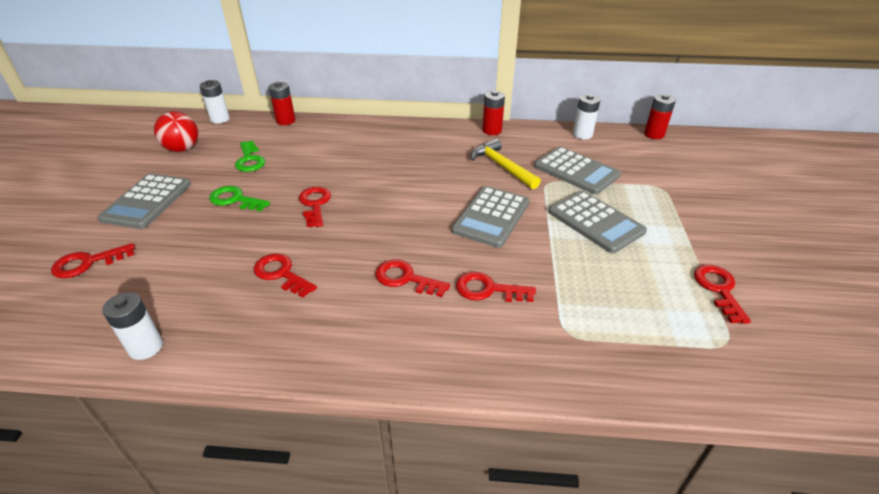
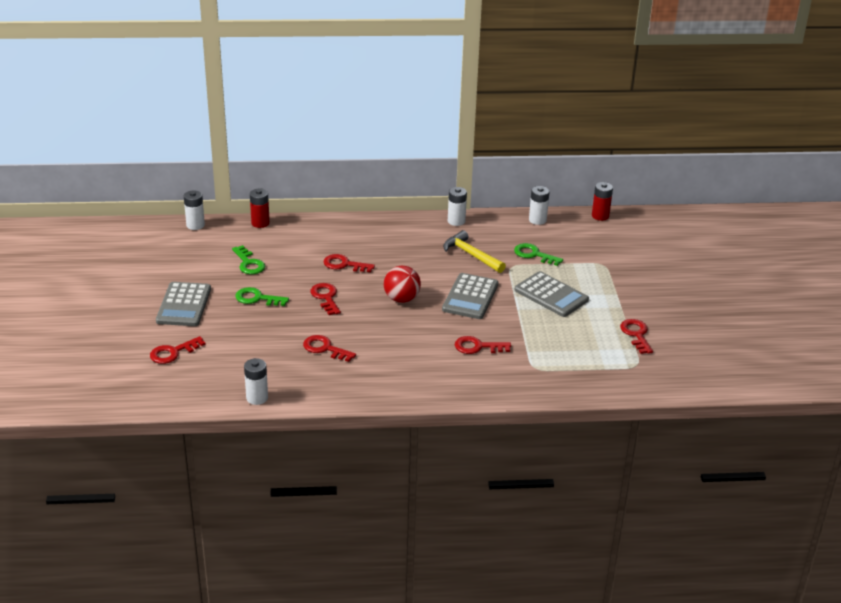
camera: 10 degrees left, 5 degrees down
red ball [154,111,198,152] -> red ball moved to [384,266,421,303]
red key [375,260,450,297] -> red key moved to [323,254,375,273]
red battery [482,91,505,135] -> white battery [448,187,467,226]
grey calculator [534,146,621,195] -> green key [514,243,563,266]

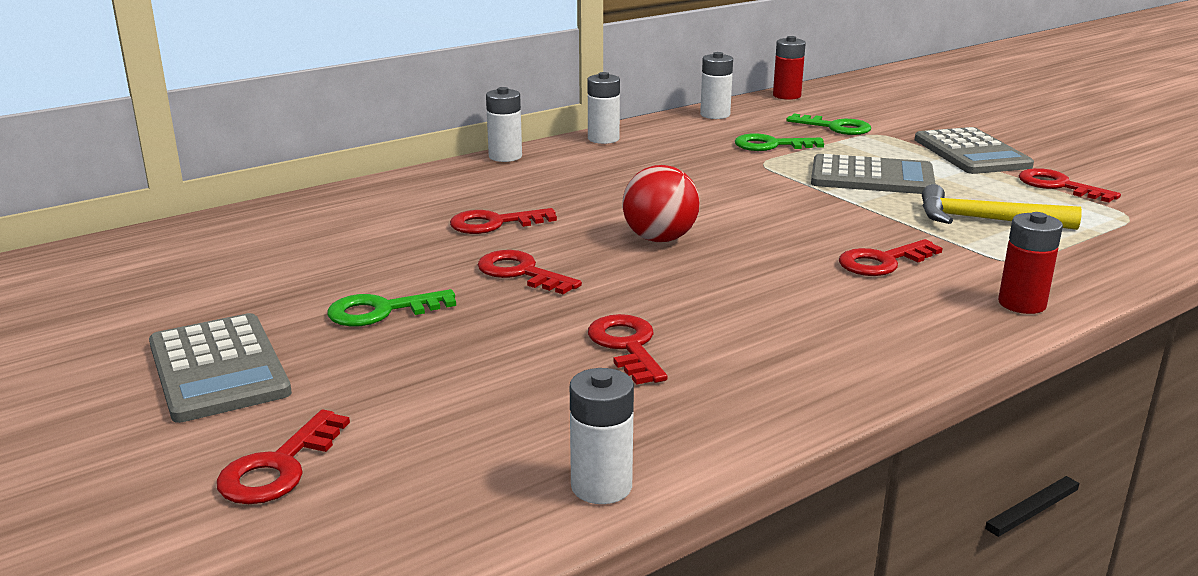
camera: 30 degrees left, 10 degrees down
white battery [184,190,205,230] -> white battery moved to [486,87,522,162]
green key [232,245,265,274] -> green key moved to [786,114,871,135]
red battery [250,189,270,228] -> red battery moved to [998,212,1063,314]
red key [303,335,356,362] -> red key turned 75 degrees clockwise [588,314,668,385]
grey calculator [442,273,499,319] -> grey calculator moved to [915,127,1034,174]
yellow hammer [443,230,506,273] -> yellow hammer moved to [922,184,1082,230]

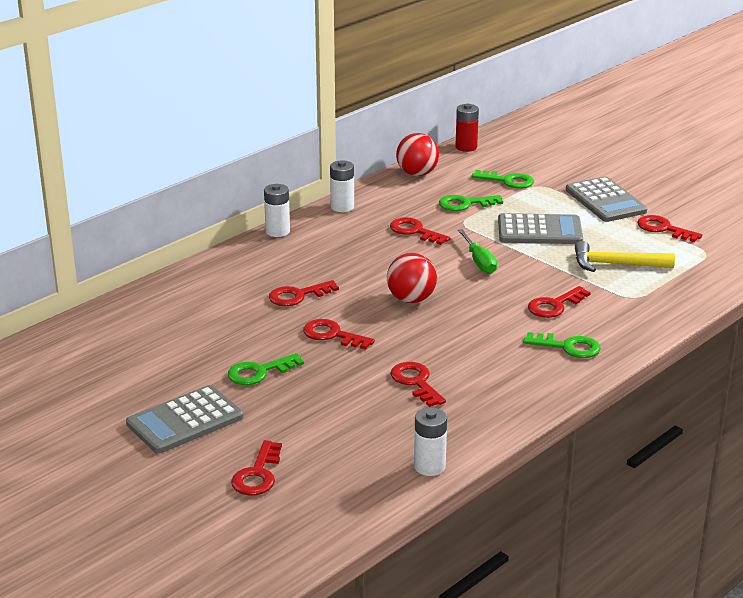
camera: 10 degrees left, 5 degrees up
grey calculator [149,313,292,423] -> grey calculator turned 90 degrees clockwise [126,385,244,454]
white battery [700,52,733,119] -> red ball [396,133,439,176]
red battery [998,212,1063,314] -> none
none -> red key [390,217,450,245]
none -> green screwdriver [458,229,497,274]
none -> green key [523,332,601,358]

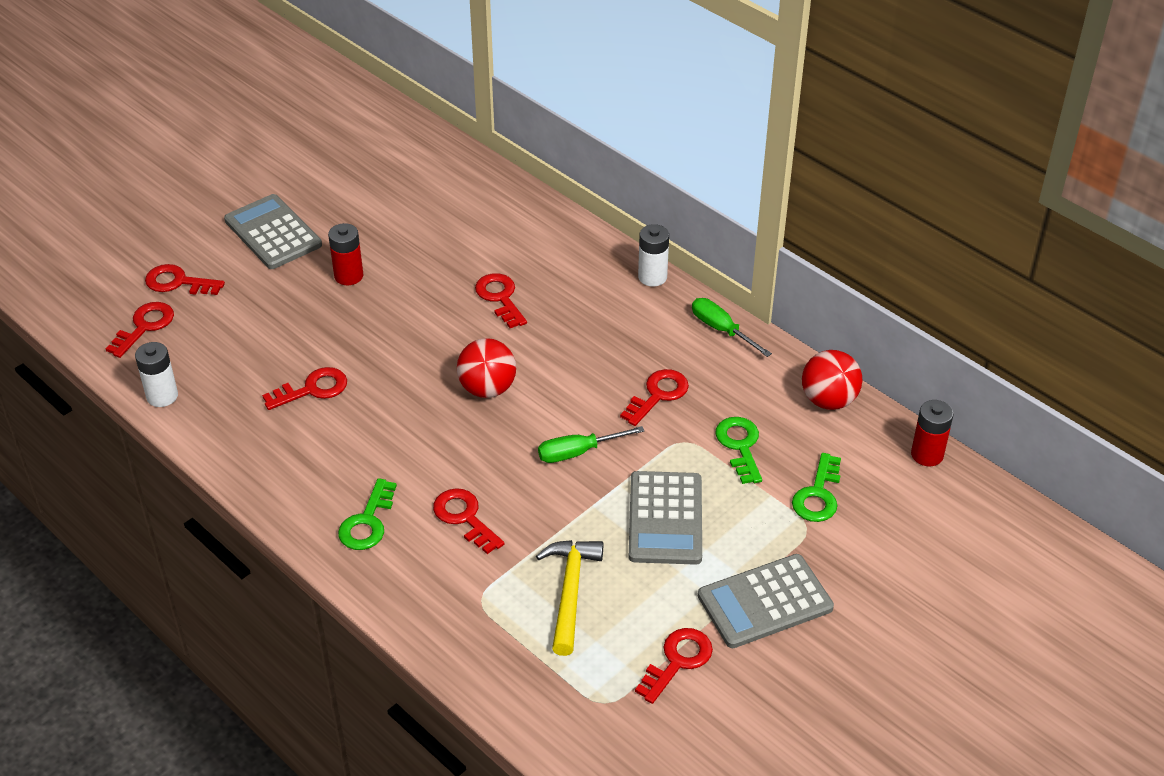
camera: 90 degrees right, 15 degrees up
green key [228,353,304,385] -> red battery [328,223,364,285]
red key [303,319,375,350] -> red key moved to [106,302,174,358]
white battery [330,160,354,212] -> green screwdriver [692,298,772,357]

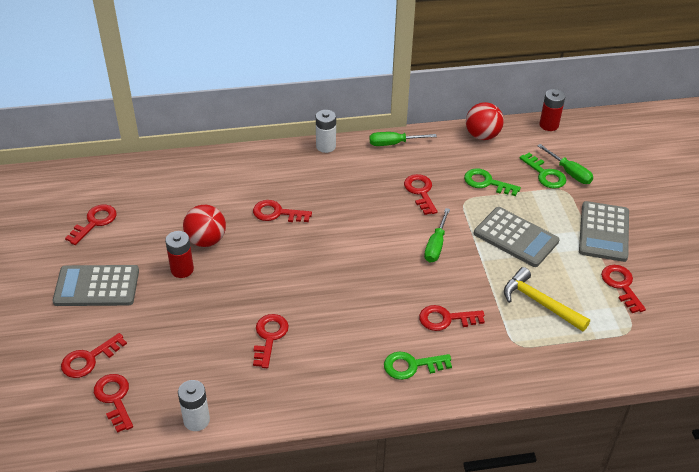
camera: 55 degrees left, 0 degrees up
green key [338,478,397,550] -> green key turned 120 degrees clockwise [384,351,452,380]
red ball [457,338,516,398] -> red ball moved to [183,205,226,247]
none -> red key [65,205,117,245]
none -> green screwdriver [537,144,593,184]

